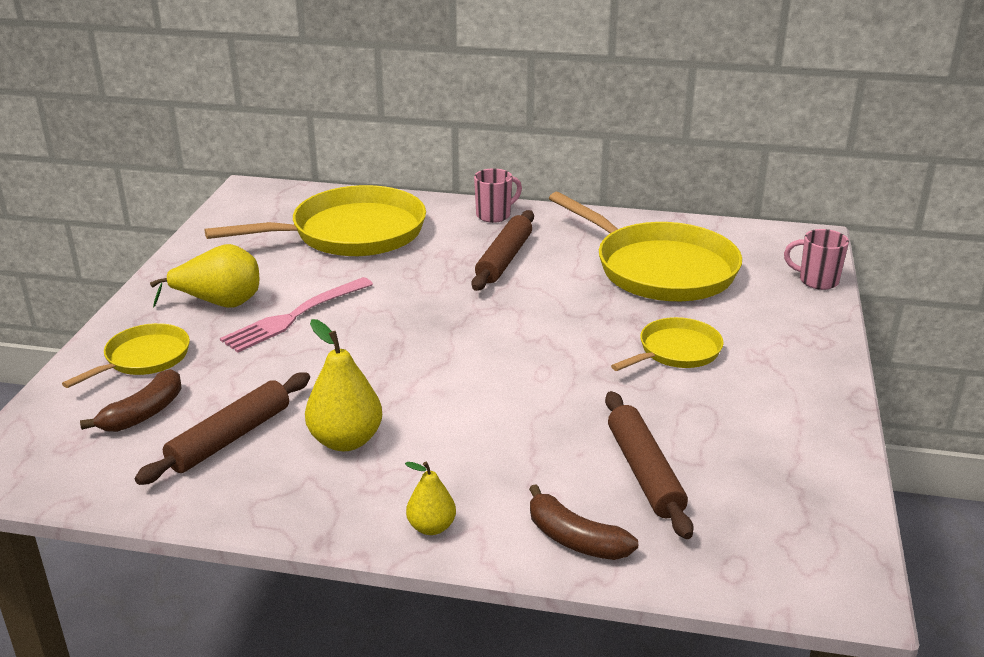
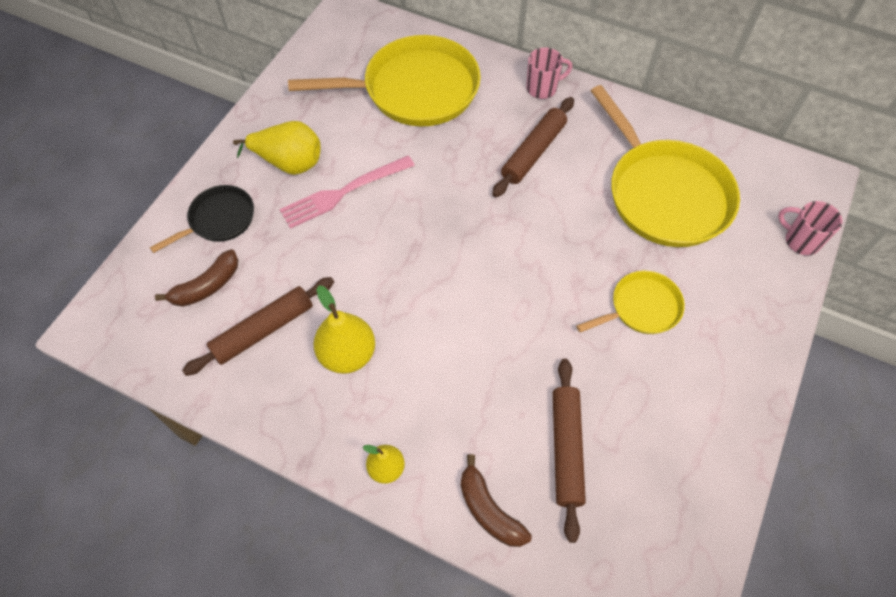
camera: 15 degrees right, 30 degrees up
yellow pan [62,323,190,388] -> black pan [150,185,254,253]

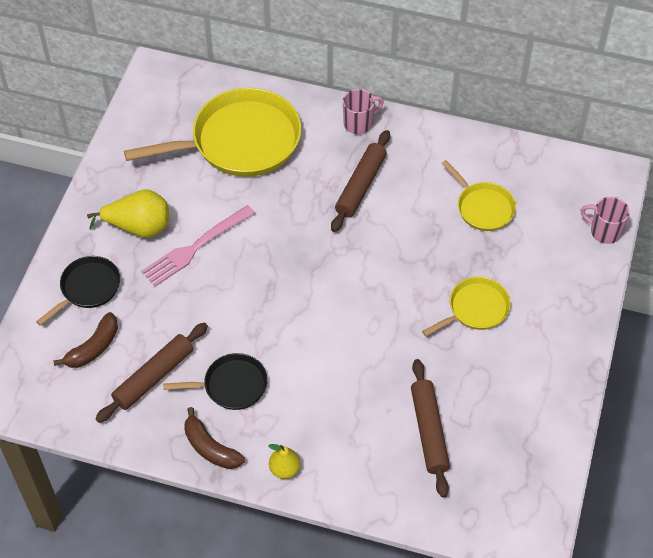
camera: 10 degrees left, 5 degrees down
yellow pear [314,286,375,374] -> black pan [163,353,268,410]
brown banana [461,454,532,547] -> brown banana moved to [184,407,245,469]
yellow pan [591,85,740,247] -> yellow pan [441,160,516,231], size x0.52

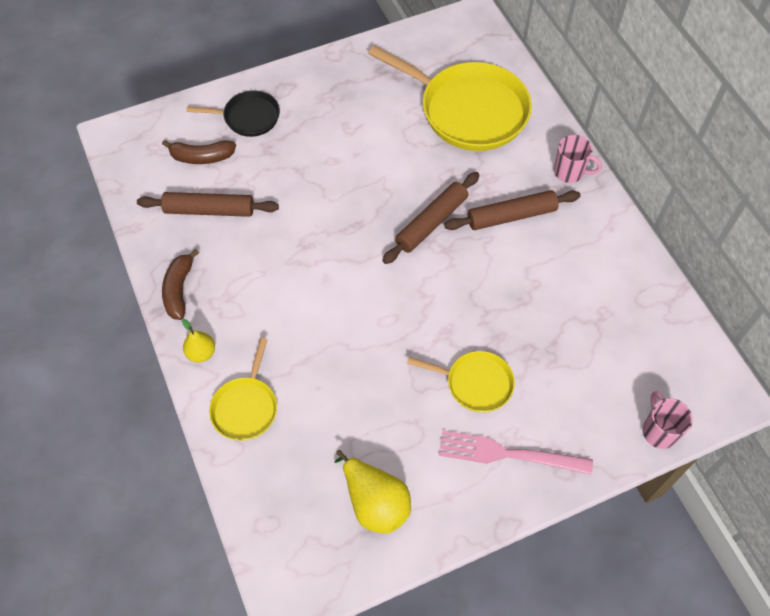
camera: 50 degrees right, 5 degrees up
yellow pear [87,189,169,238] -> yellow pear moved to [335,450,411,533]
pink fork [141,205,256,287] -> pink fork moved to [439,430,593,475]
black pan [163,353,268,410] -> none
brown rolling pin [411,359,450,497] -> brown rolling pin moved to [382,172,480,264]
yellow pan [441,160,516,231] -> yellow pan moved to [209,338,277,441]

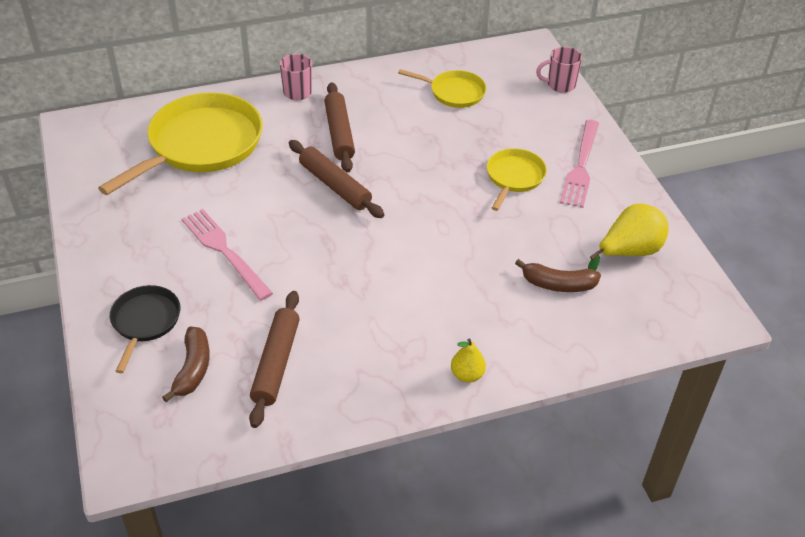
camera: 85 degrees left, 15 degrees down
brown banana [162,249,199,320] -> brown banana moved to [515,259,601,292]
yellow pan [209,338,277,441] -> yellow pan moved to [398,69,486,108]
none -> pink fork [182,209,273,301]

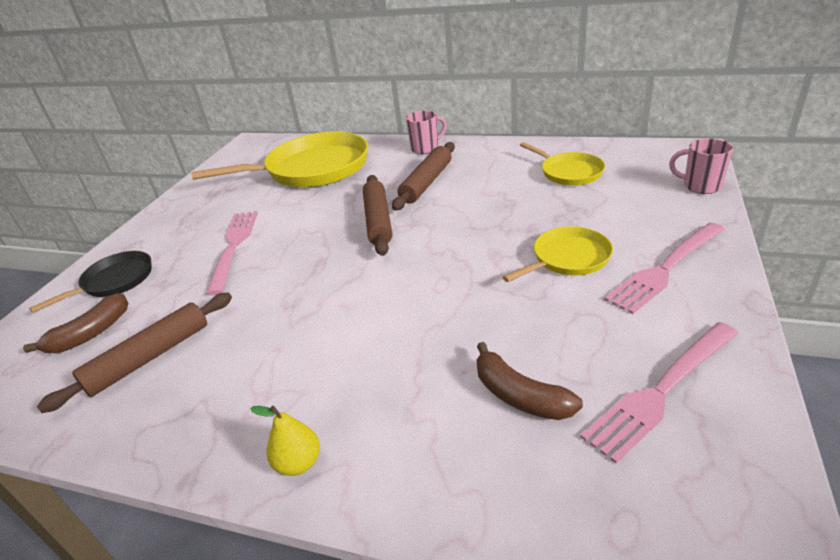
camera: 40 degrees right, 10 degrees down
yellow pear [588,204,669,271] -> pink fork [580,322,739,463]

